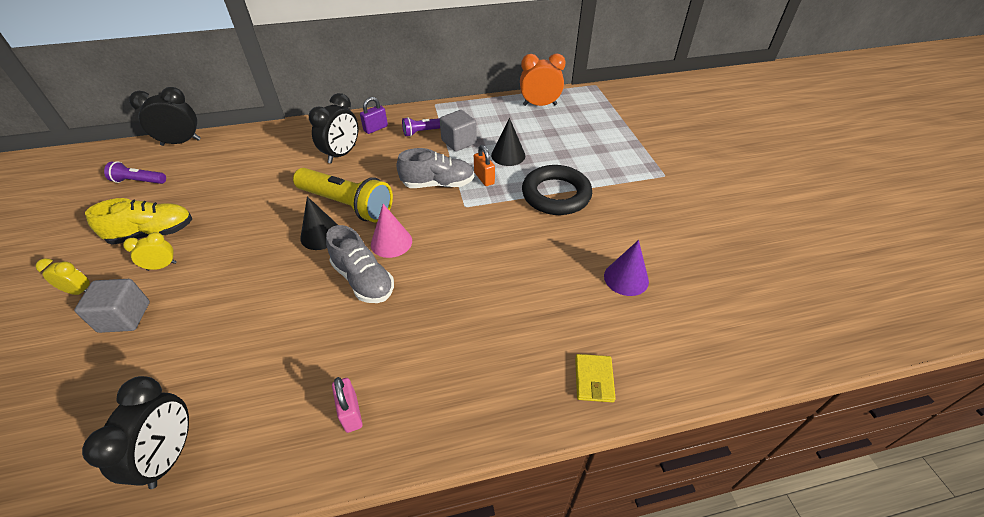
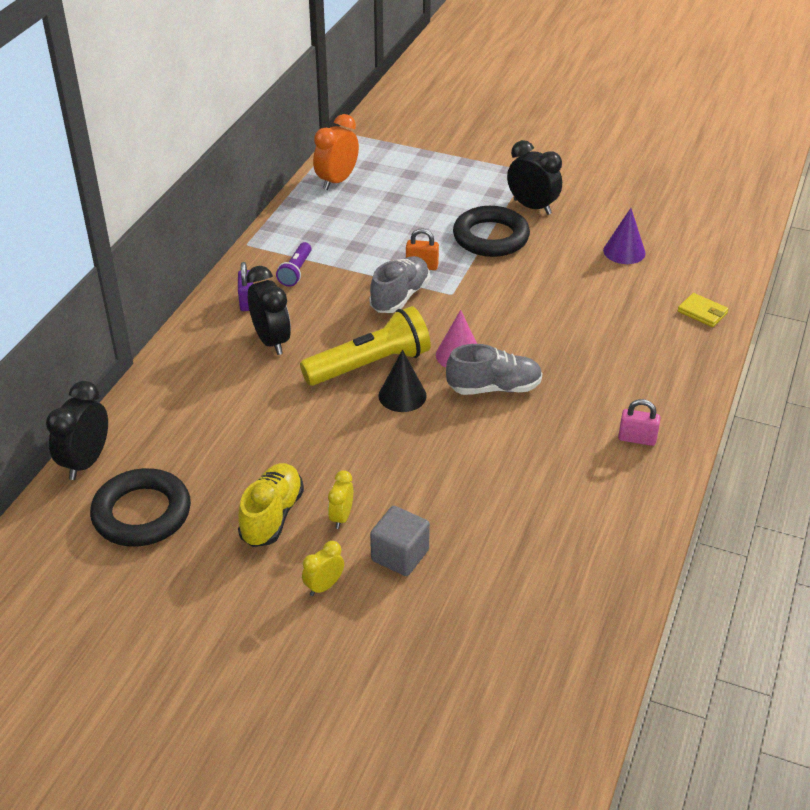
camera: 55 degrees left, 5 degrees down
black clock [82,376,189,489] -> black clock moved to [507,140,562,215]
purple flashlight [104,161,166,184] -> black ring [90,468,191,547]
grey cube [440,110,477,152] -> none
black cone [491,118,525,166] -> none

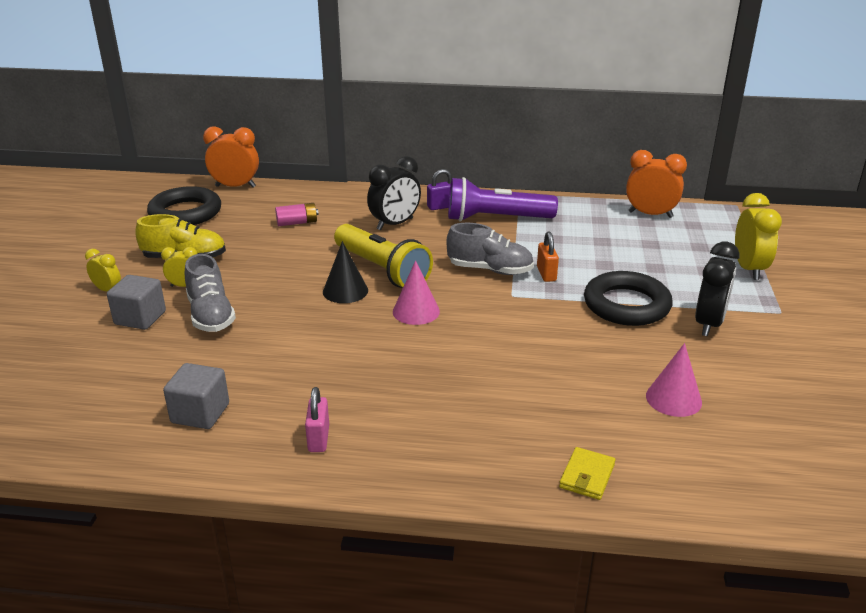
camera: 75 degrees right, 10 degrees down
black clock [46,381,108,480] -> orange clock [203,127,259,188]
purple flashlight [276,242,311,287] -> purple flashlight [448,177,558,221], size x1.93
grey shoe [446,344,543,395] -> grey shoe moved to [185,254,236,332]
purple cone [603,208,646,264] -> pink cone [646,343,702,417]
none -> grey cube [163,363,229,429]
none -> pink battery [275,203,319,226]
none -> yellow clock [735,193,782,280]

